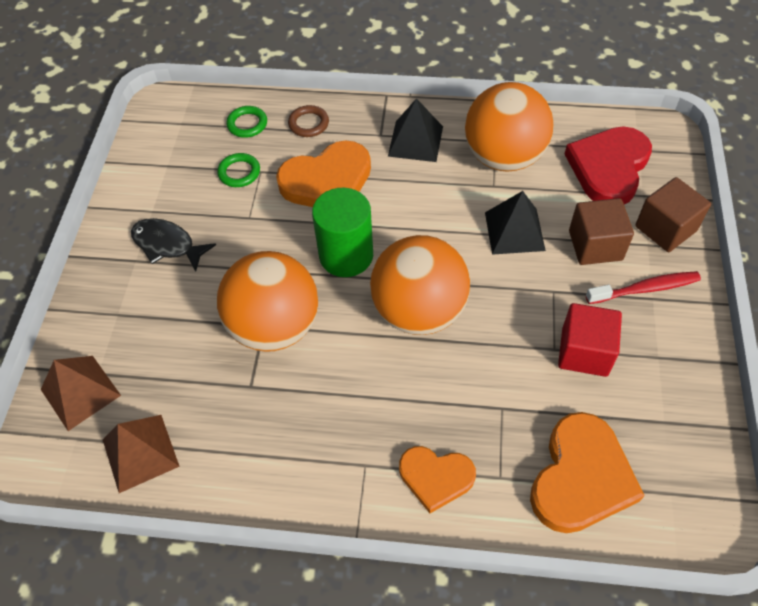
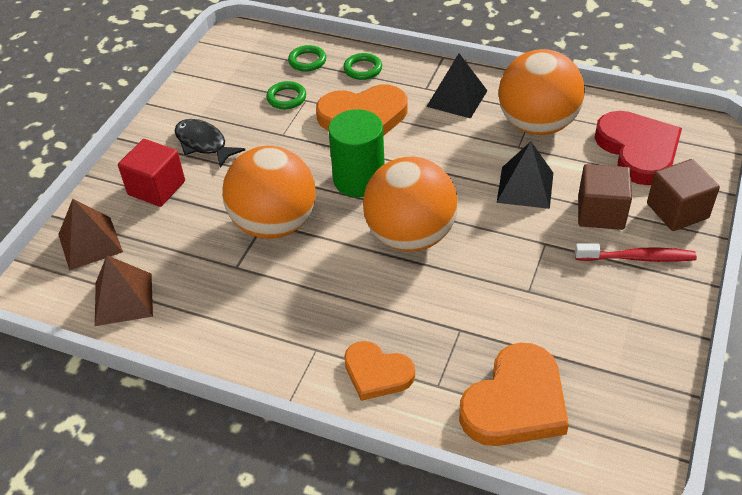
camera: 15 degrees right, 10 degrees down
brown ring [288,105,329,137] -> green ring [343,53,382,80]
red cube [558,303,622,377] -> red cube moved to [118,139,185,207]
red heart [564,127,652,204] -> red heart turned 120 degrees clockwise [595,111,682,185]

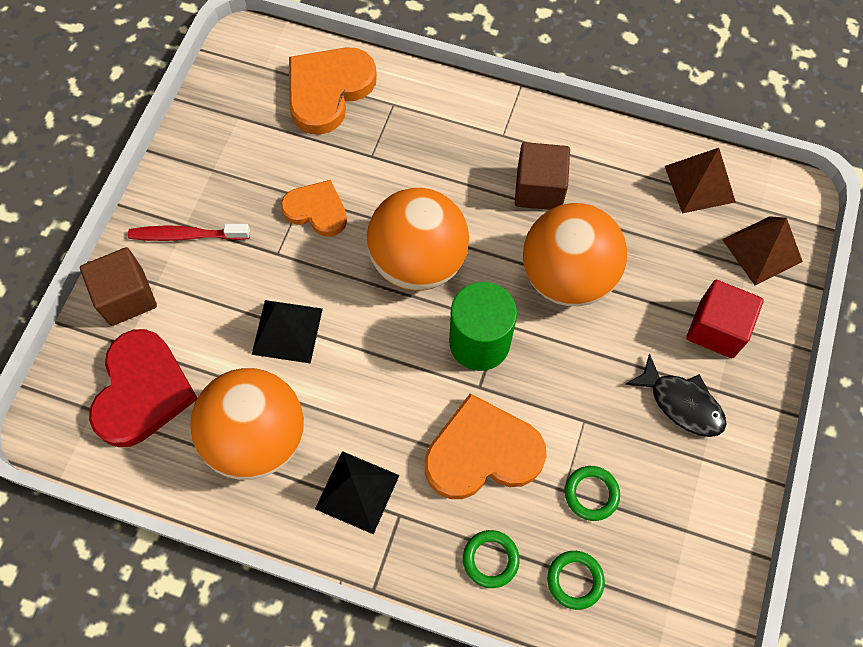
camera: 175 degrees right, 20 degrees up
orange heart [344,341,415,401] -> orange heart moved to [281,180,347,237]
brown cube [578,164,632,230] -> brown cube moved to [515,142,570,210]
red heart [595,111,682,185] -> red heart turned 150 degrees counterclockwise [89,329,197,447]

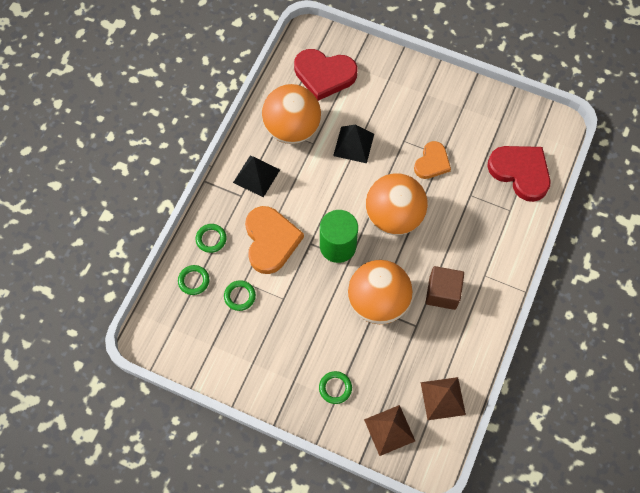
camera: 95 degrees right, 0 degrees up
brown cube [80,247,157,326] -> none
red toothbrush [128,224,250,241] -> none
orange heart [289,47,377,135] -> red heart [487,146,551,202]
black fish [625,353,726,437] -> none
red cube [686,280,764,358] -> green ring [319,371,352,404]

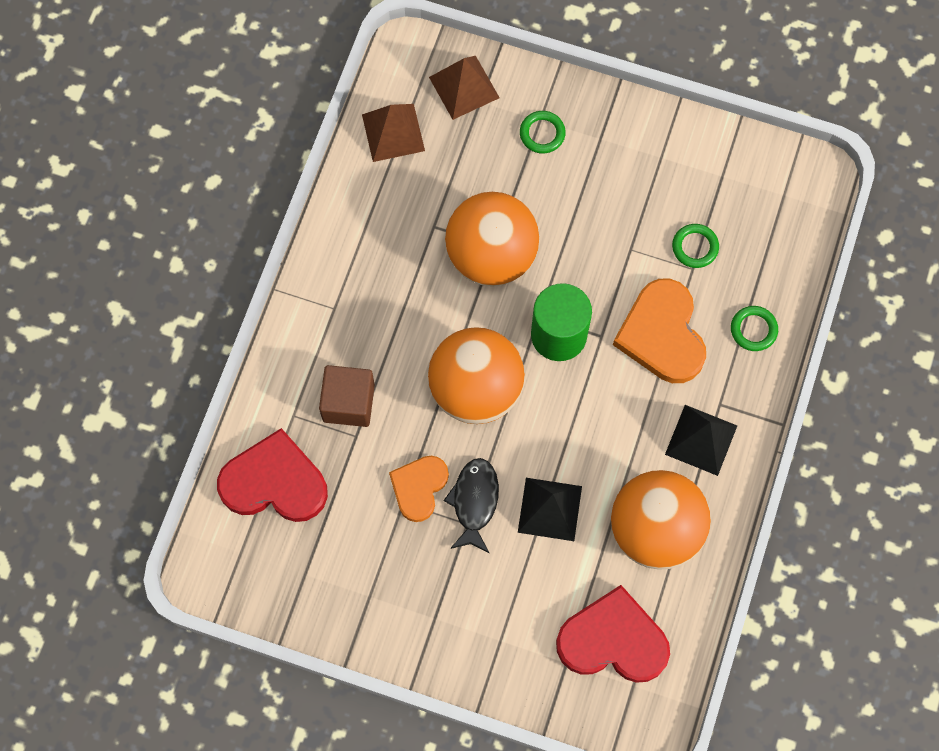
camera: 175 degrees right, 5 degrees up
green ring [178,265,209,295] -> none
brown cube [426,266,464,310] -> brown cube moved to [319,365,375,427]
red heart [487,146,551,202] -> red heart turned 150 degrees clockwise [217,428,328,522]
none -> black fish [443,458,499,553]

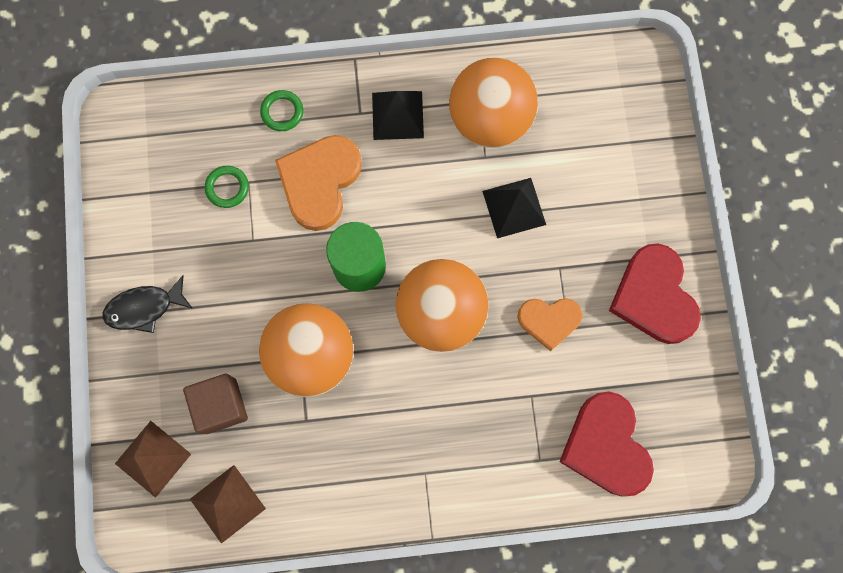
camera: 115 degrees left, 5 degrees up
brown cube [319,365,375,427] -> brown cube moved to [183,374,248,434]
black fish [443,458,499,553] -> black fish moved to [103,275,193,333]
green ring [520,111,566,154] -> none
red heart [556,585,670,683] -> red heart moved to [609,243,701,344]
orange heart [613,278,706,383] -> orange heart turned 150 degrees clockwise [275,135,362,231]

